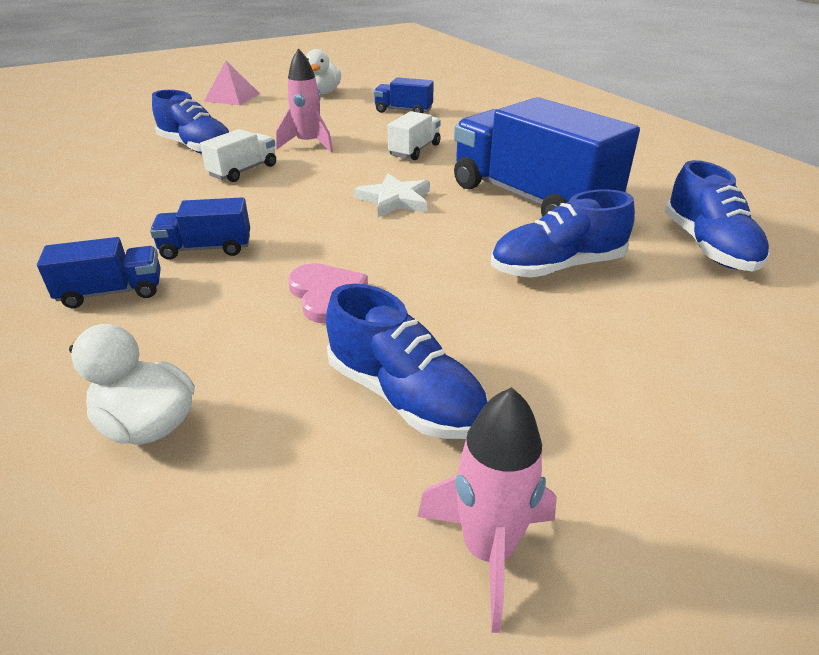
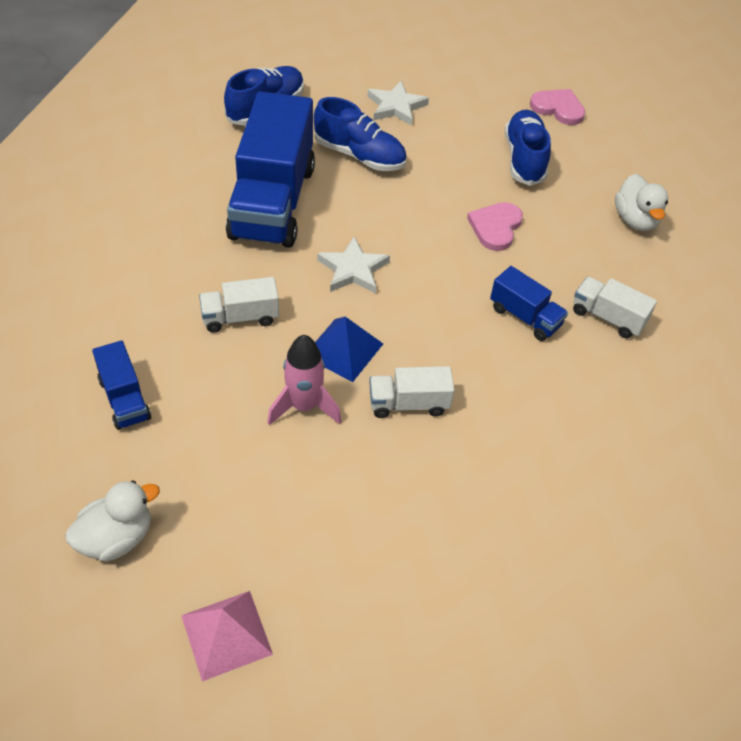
camera: 135 degrees left, 15 degrees up
blue truck [37,237,161,308] -> white truck [573,277,657,339]
blue shoe [152,90,229,154] -> none
pink rocket [417,387,557,633] -> pink heart [530,89,585,125]
none -> blue pyramid [315,317,383,382]
none -> white star [367,81,429,126]

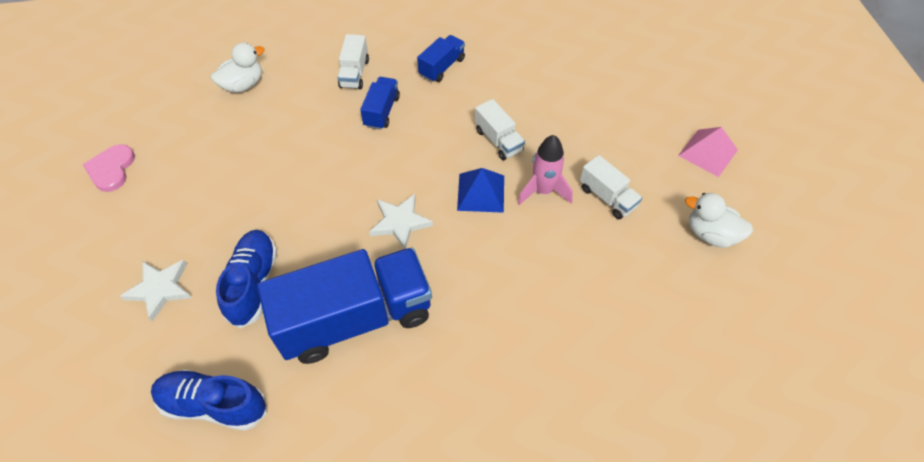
camera: 115 degrees left, 5 degrees up
blue truck [92,340,151,430] -> blue truck moved to [417,35,465,82]
white truck [199,277,279,333] -> white truck moved to [580,155,642,219]
pink heart [467,202,523,251] -> none
blue shoe [505,109,551,186] -> none

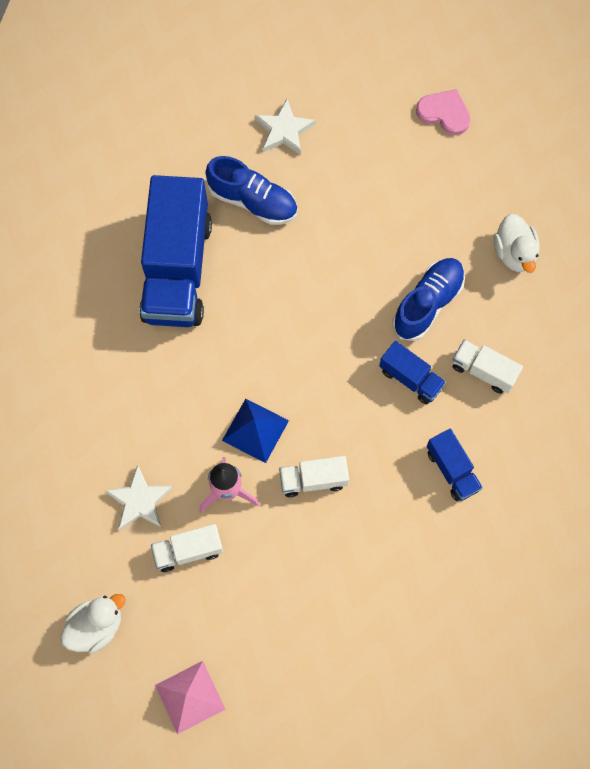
camera: 115 degrees right, 15 degrees up
blue shoe [151,369,267,431] -> blue shoe moved to [393,258,465,341]
white star [369,194,433,249] -> white star moved to [105,465,173,530]

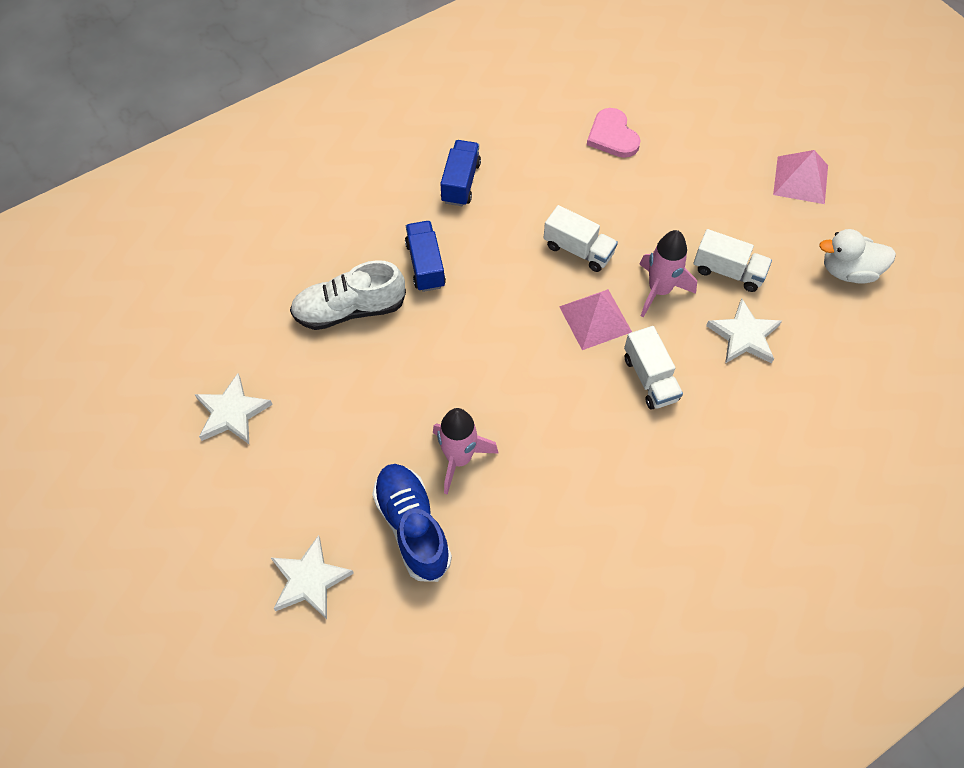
camera: 140 degrees left, 10 degrees down
blue truck [139,175,212,327] -> none
blue pyramid [222,399,289,463] -> pink pyramid [559,289,632,350]
blue shoe [393,258,465,341] -> white shoe [290,260,406,330]
pink heart [416,89,471,135] -> pink heart moved to [587,108,641,158]
white truck [453,340,523,394] -> white truck moved to [624,326,683,410]
white duck [494,214,540,273] -> none
none -> white star [194,373,273,444]
none -> pink rocket [433,408,499,495]

